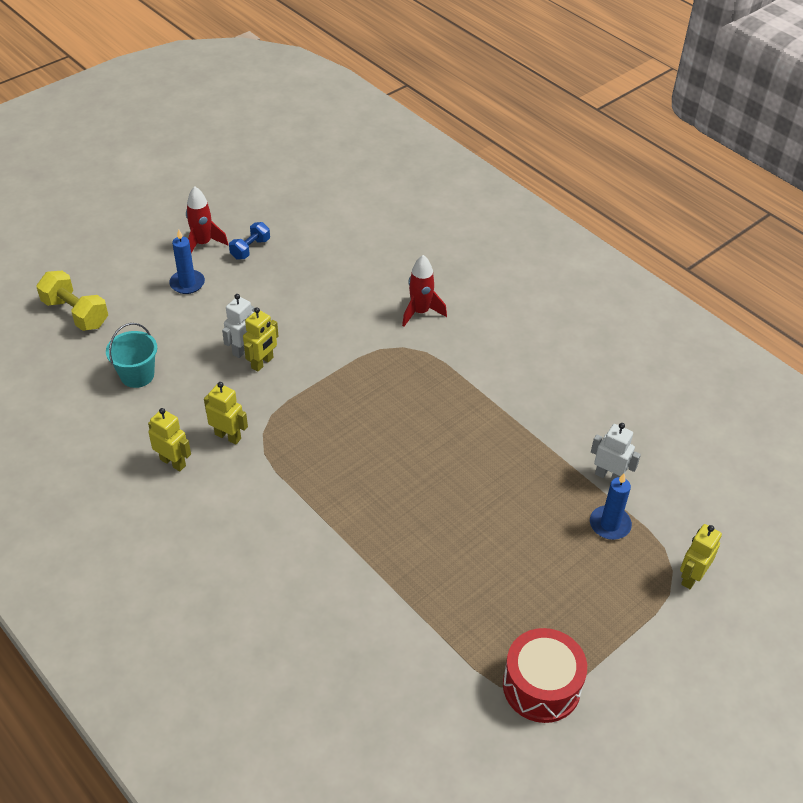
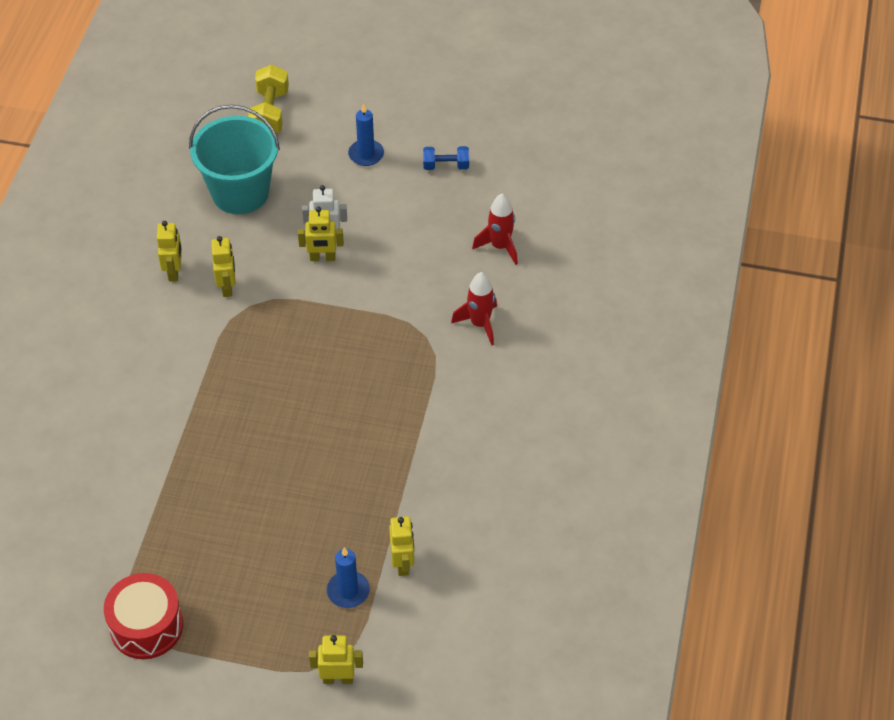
camera: 55 degrees right, 5 degrees up
turquoise bucket [106,323,157,388] -> turquoise bucket [189,105,280,214], size x1.78
red rocket [186,186,228,253] -> red rocket moved to [472,194,518,265]
white robot [591,423,641,481] -> yellow robot [389,516,414,576]

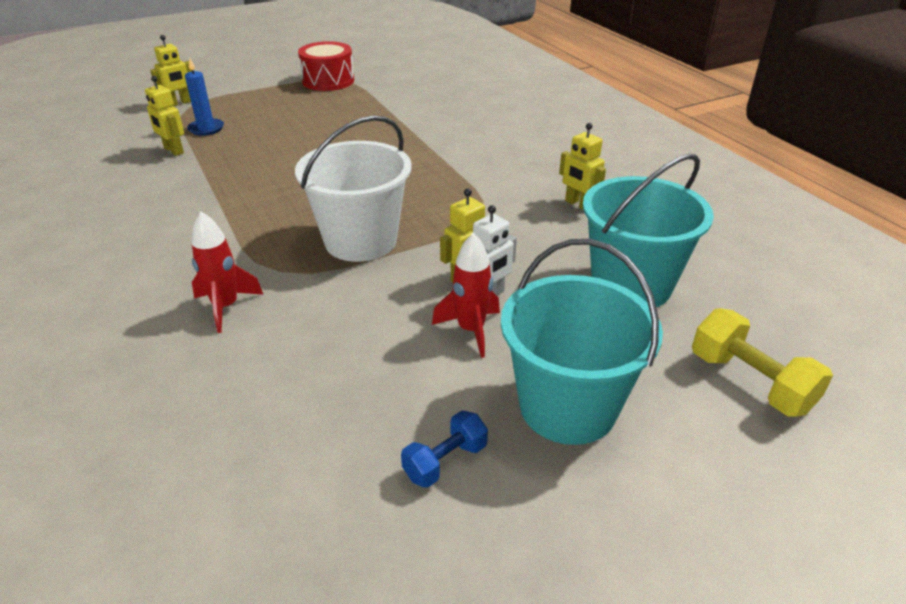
camera: 140 degrees right, 15 degrees down
yellow robot [211,236,236,297] -> none
blue candle [348,104,384,166] -> turquoise bucket [501,239,663,445]
red rocket [472,194,518,265] -> red rocket moved to [432,233,500,358]
none -> white bucket [295,115,412,262]

